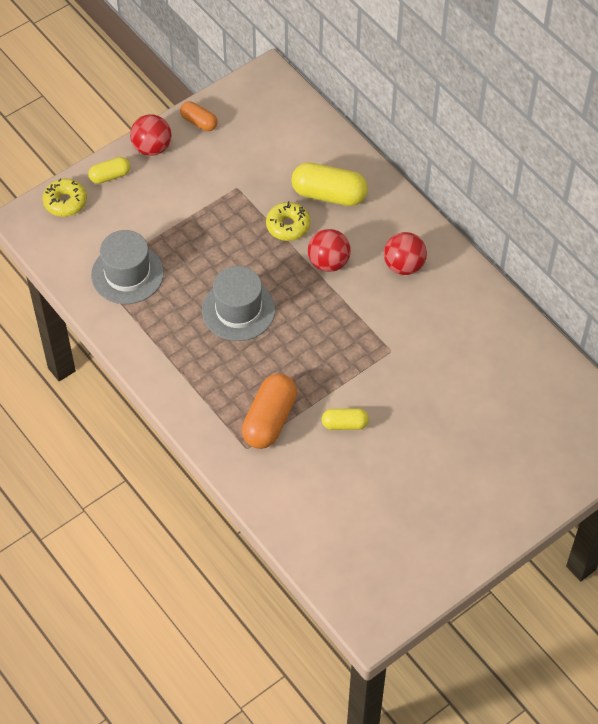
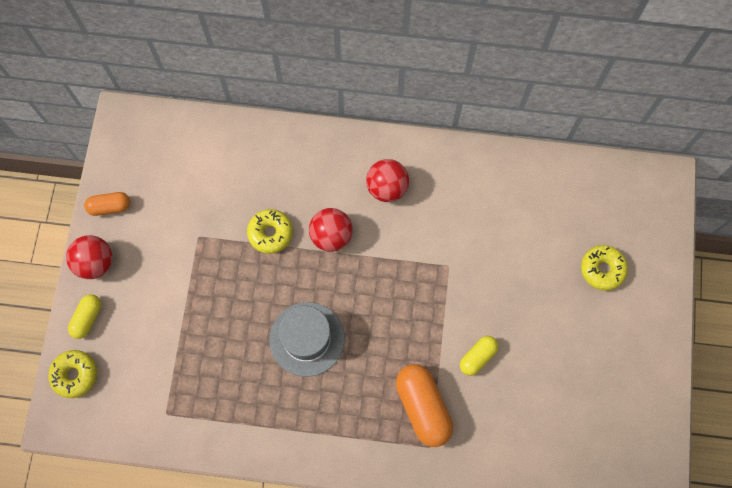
camera: 45 degrees left, 15 degrees up
grey hat [91,230,164,304] -> none
yellow capsule [291,163,368,206] -> none
none -> yellow donut [581,245,628,291]

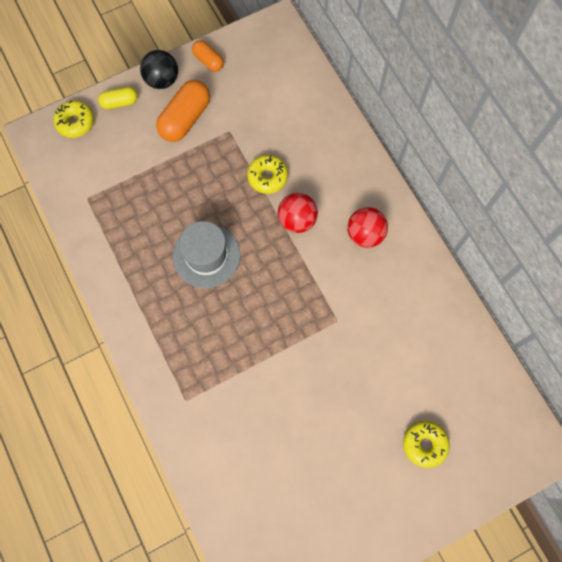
camera: 55 degrees right, 0 degrees up
red ball [66,235,112,279] -> black ball [140,50,178,89]
orange capsule [396,364,453,447] -> orange capsule moved to [156,80,210,142]
yellow capsule [460,336,498,376] -> none

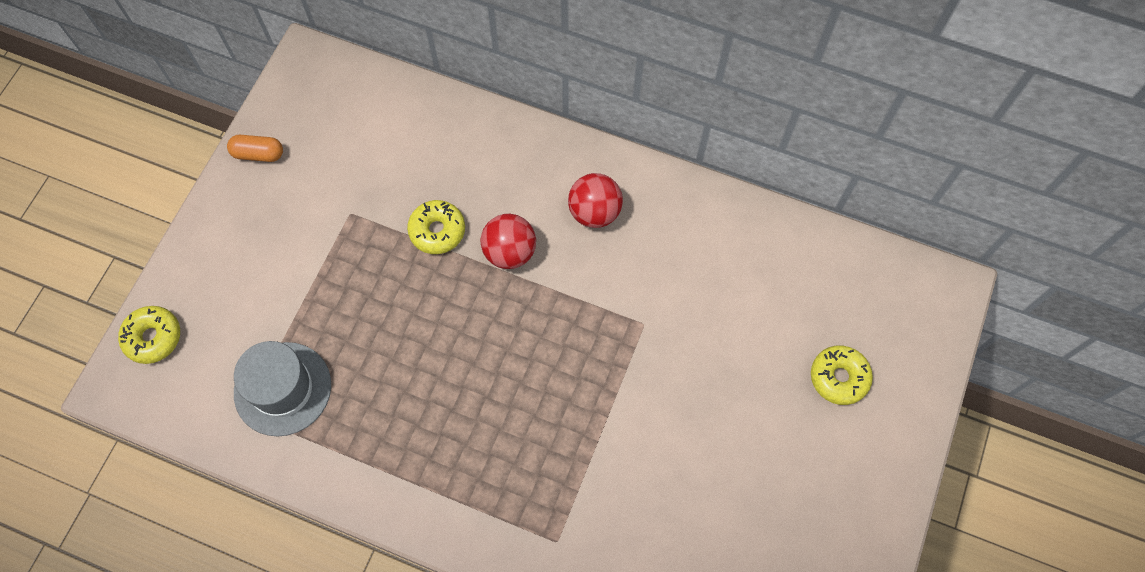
camera: 40 degrees left, 5 degrees down
yellow capsule [98,87,138,109] -> none
black ball [140,50,178,89] -> none
orange capsule [156,80,210,142] -> none
grey hat [173,221,240,288] -> grey hat moved to [234,341,331,436]

